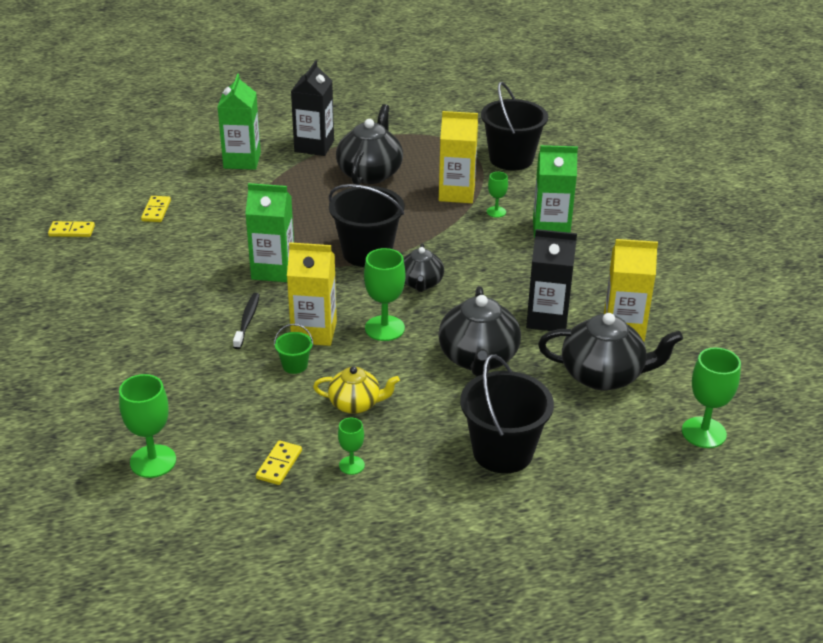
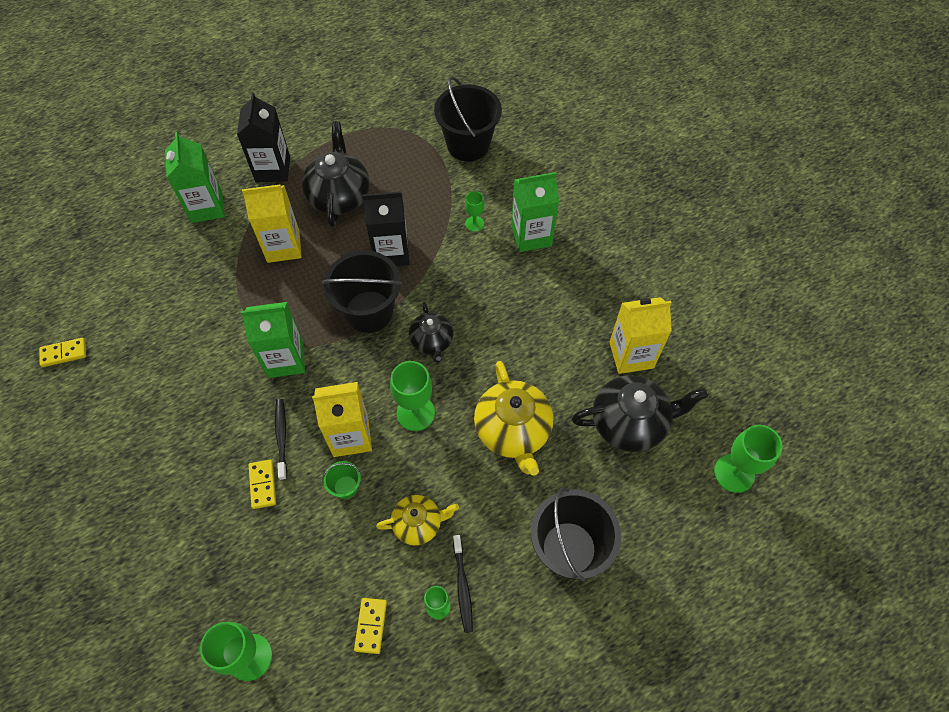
camera: 15 degrees left, 25 degrees up
yellow domino [141,196,171,222] -> yellow domino moved to [249,460,276,509]
black teapot [438,286,521,376] -> yellow teapot [474,361,553,476]
yellow carton [439,111,478,203] -> yellow carton moved to [242,184,301,263]
black carton [526,229,577,331] -> black carton moved to [363,191,410,266]
none -> black toothbrush [453,535,473,633]

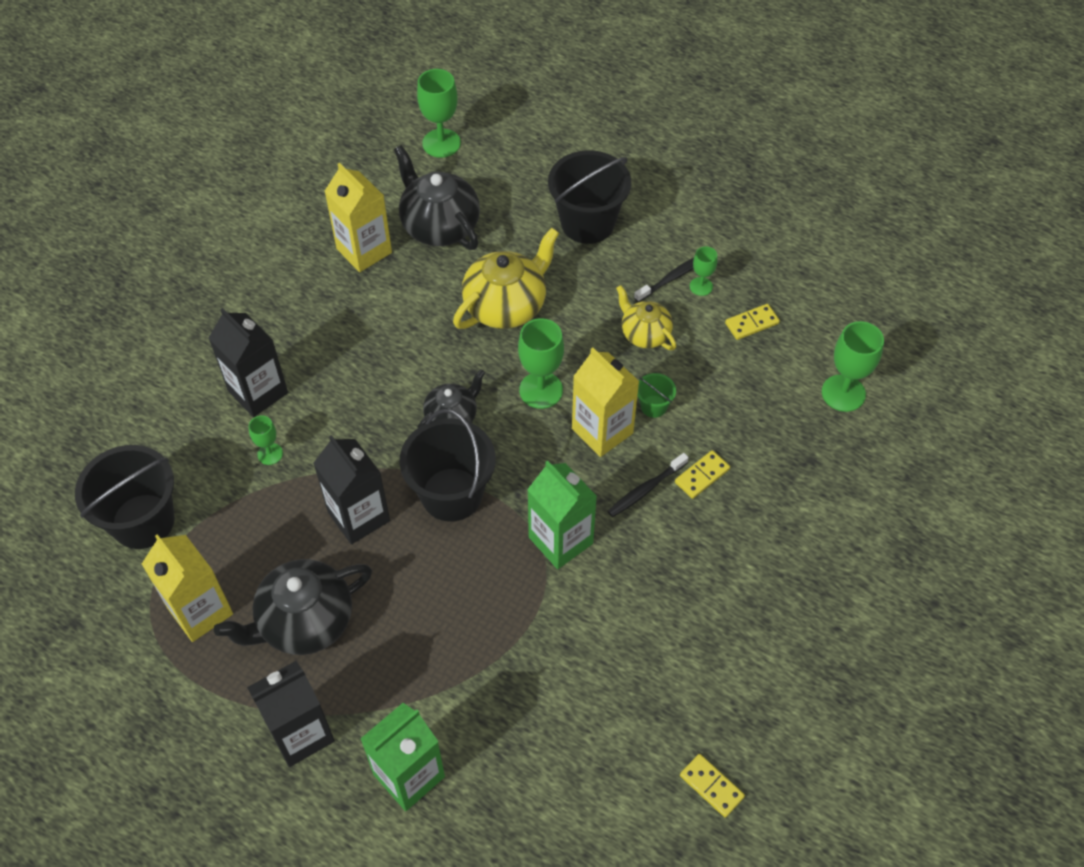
camera: 120 degrees left, 5 degrees down
yellow carton [242,184,301,263] -> yellow carton moved to [142,534,233,642]
green carton [511,172,559,252] -> black carton [209,308,288,417]

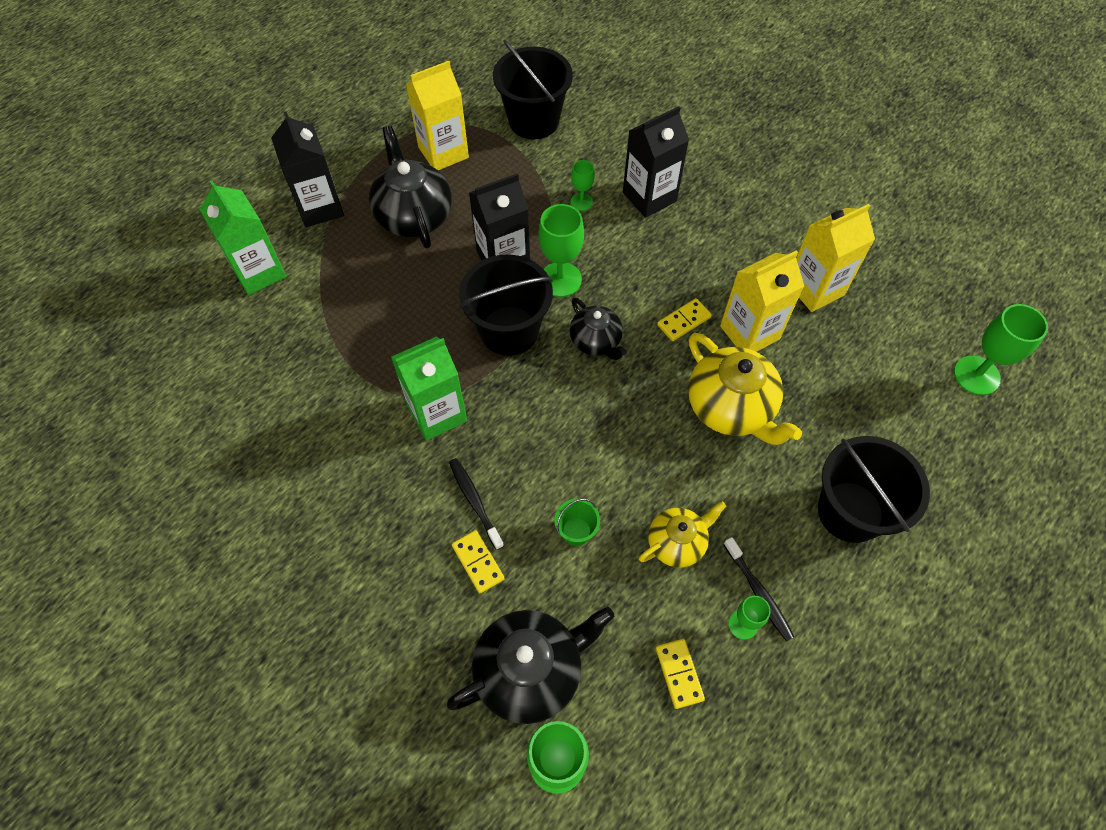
camera: 100 degrees right, 5 degrees up
black teapot [394,145,480,250] -> black teapot moved to [447,607,614,724]
green goblet [518,318,564,409] -> green goblet moved to [539,204,584,297]
yellow carton [572,347,640,457] -> yellow carton moved to [720,251,804,352]
yellow domino [680,754,745,817] -> yellow domino moved to [657,298,712,341]

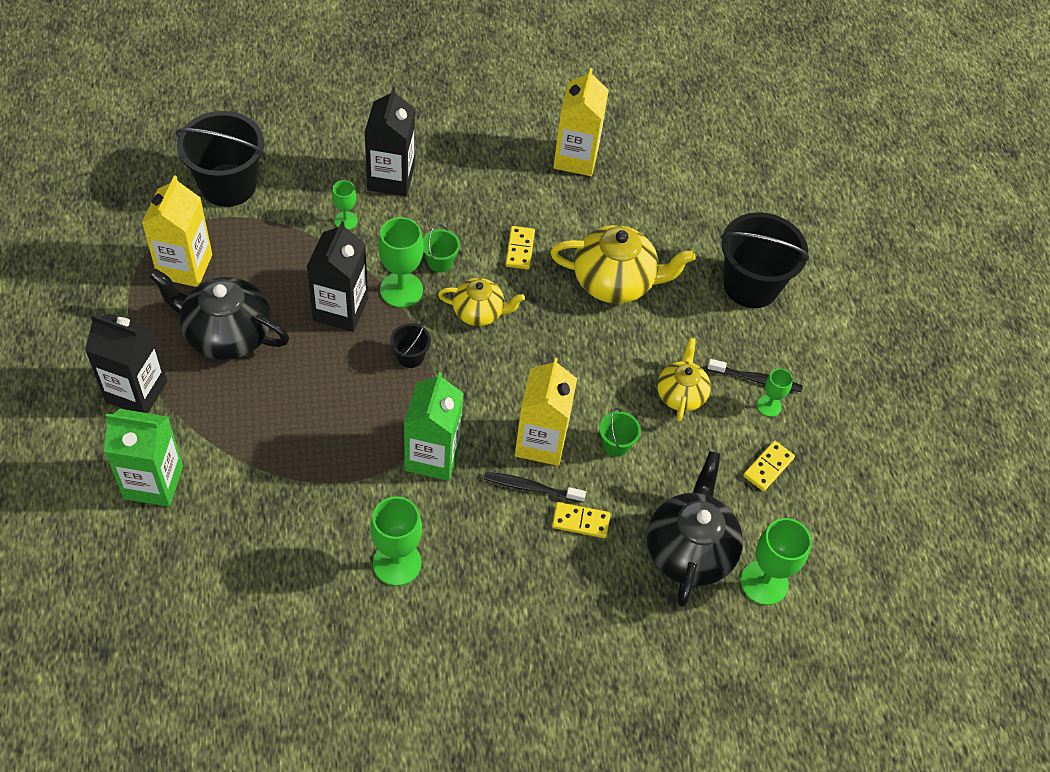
camera: 55 degrees left, 5 degrees down
black bucket [459,255,553,356] -> black bucket [390,323,431,368], size x0.45
black teapot [570,298,627,360] -> yellow teapot [438,278,525,326]
yellow domino [656,639,705,709] -> yellow domino turned 75 degrees counterclockwise [743,441,795,491]
yellow carton [720,251,804,352] -> yellow carton moved to [515,358,577,466]
green goblet [954,304,1048,395] -> green goblet moved to [371,497,422,586]
none -> green bucket [423,224,460,272]

